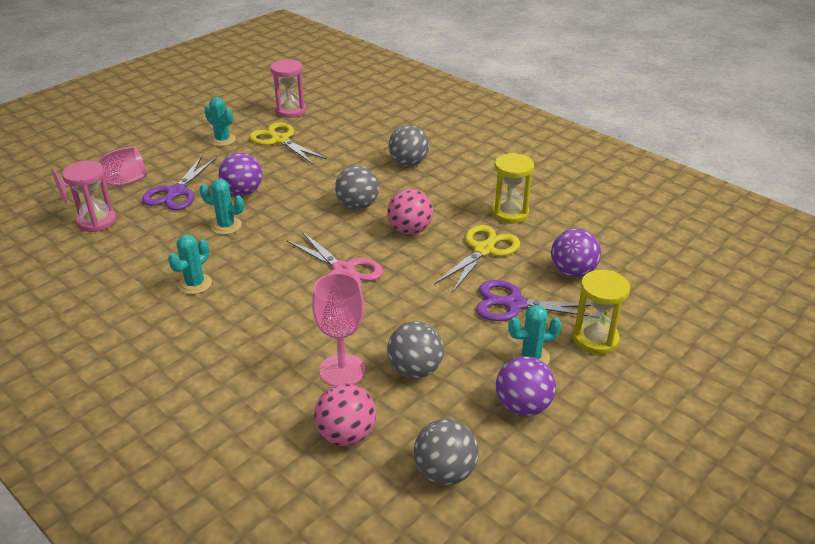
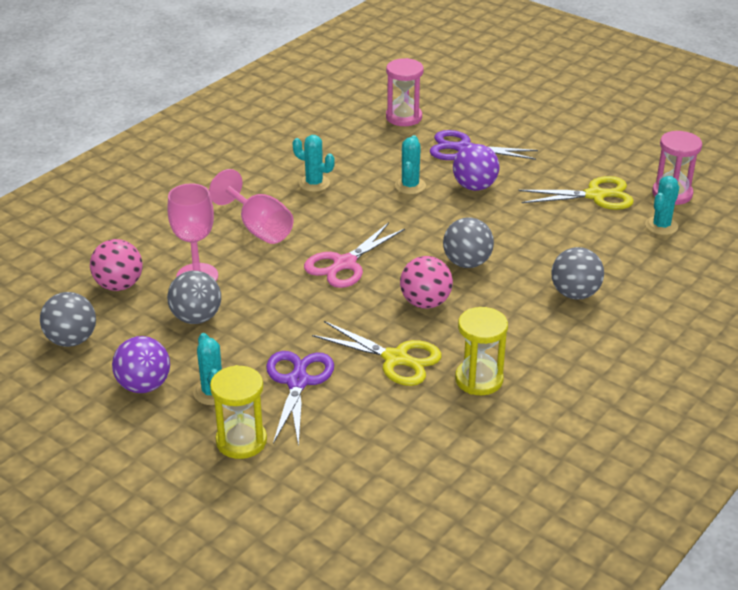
camera: 85 degrees right, 0 degrees up
pink goblet [52,146,147,203] -> pink goblet moved to [209,169,294,244]
turquoise cactus [205,97,236,146] -> turquoise cactus moved to [645,176,679,235]
yellow scissors [249,122,327,164] -> yellow scissors turned 45 degrees clockwise [518,176,634,210]
purple ball [551,229,601,278] -> none

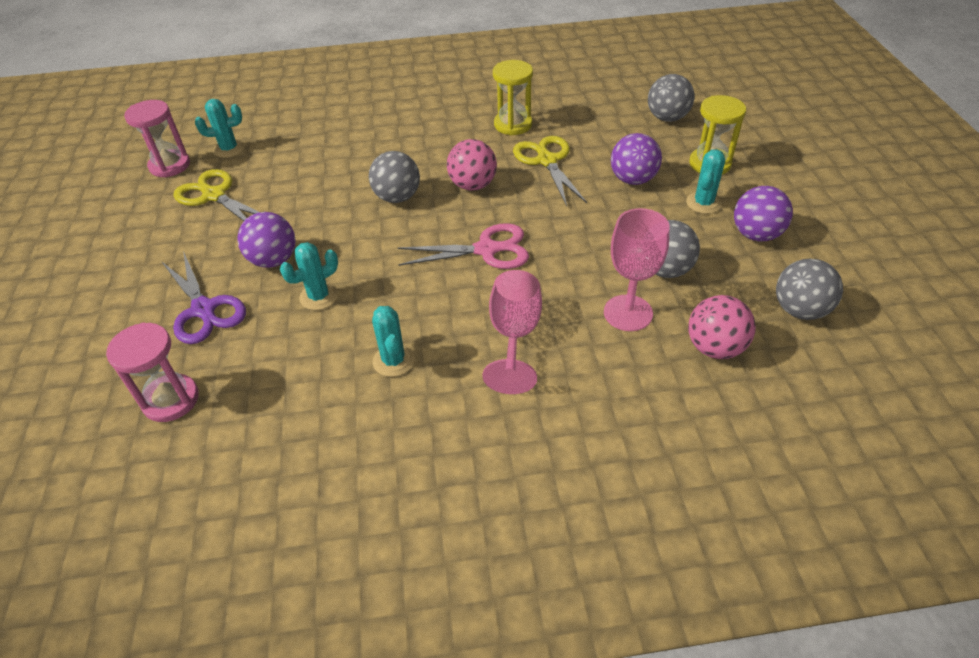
camera: 135 degrees left, 10 degrees up
purple scissors [266,351,334,447] -> purple ball [611,133,662,185]
grey ball [551,247,604,300] -> grey ball moved to [648,74,695,122]

